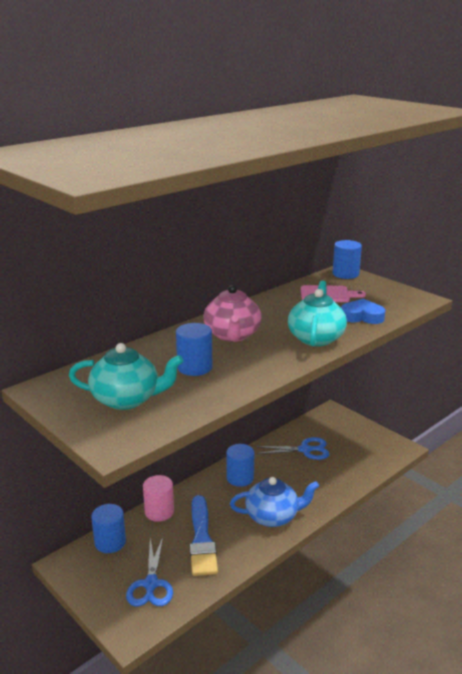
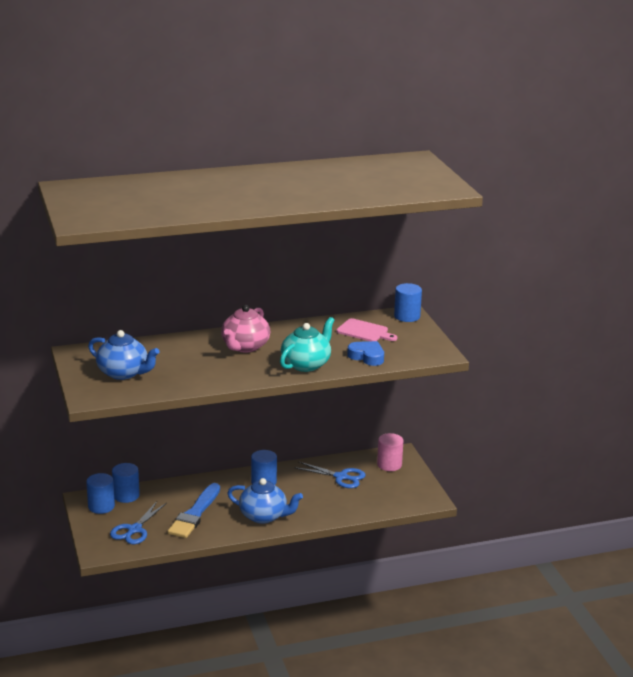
camera: 25 degrees right, 0 degrees up
turquoise teapot [69,343,183,410] -> blue teapot [88,330,160,380]
pink cylinder [143,475,174,522] -> pink cylinder moved to [377,433,404,471]
blue cylinder [176,323,212,376] -> blue cylinder moved to [86,473,115,514]

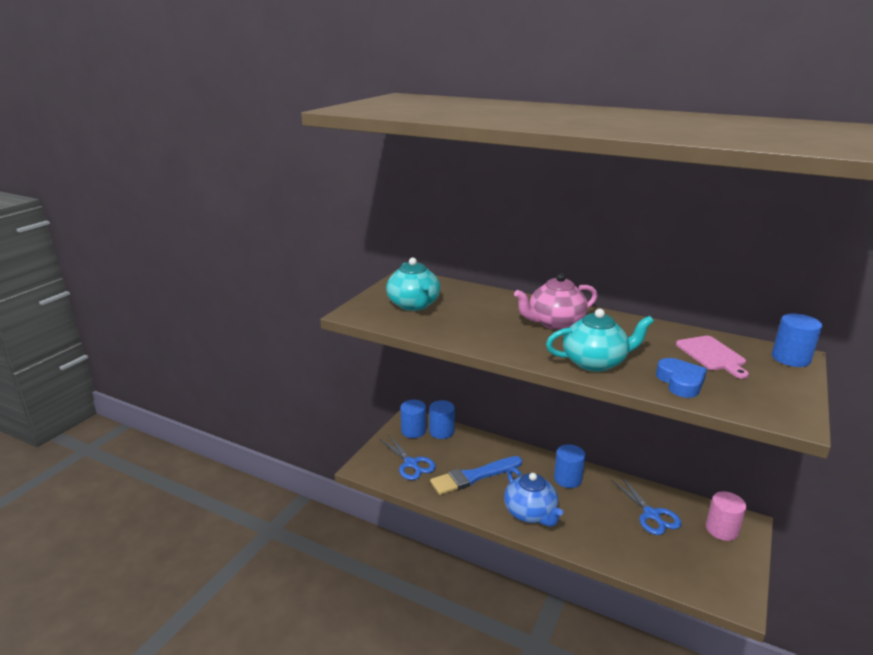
camera: 45 degrees right, 0 degrees up
blue teapot [88,330,160,380] -> turquoise teapot [386,258,440,311]
blue scissors [110,502,167,544] -> blue scissors turned 105 degrees counterclockwise [380,435,436,480]

